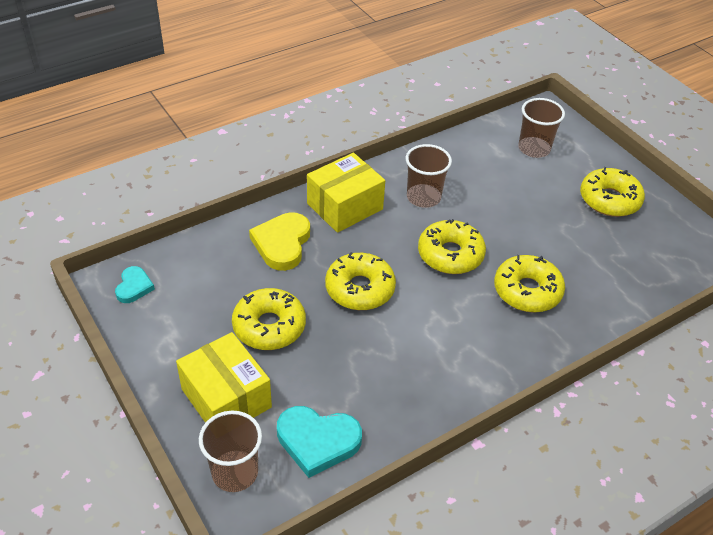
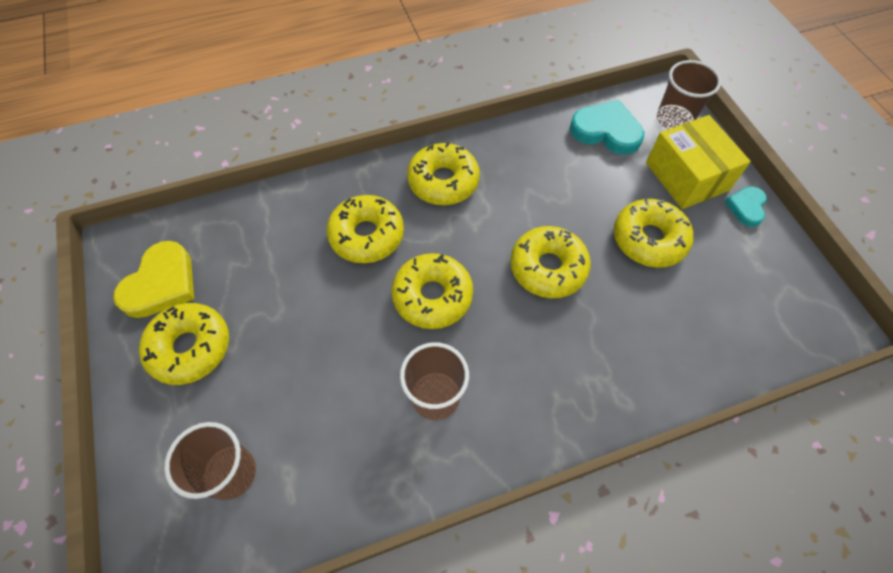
camera: 165 degrees left, 15 degrees up
turquoise heart [115,266,155,303] -> turquoise heart moved to [725,186,767,227]
yellow heart [249,212,310,271] -> yellow heart moved to [113,241,194,318]
yellow box [307,153,385,233] -> none
none -> yellow donut [407,142,480,205]

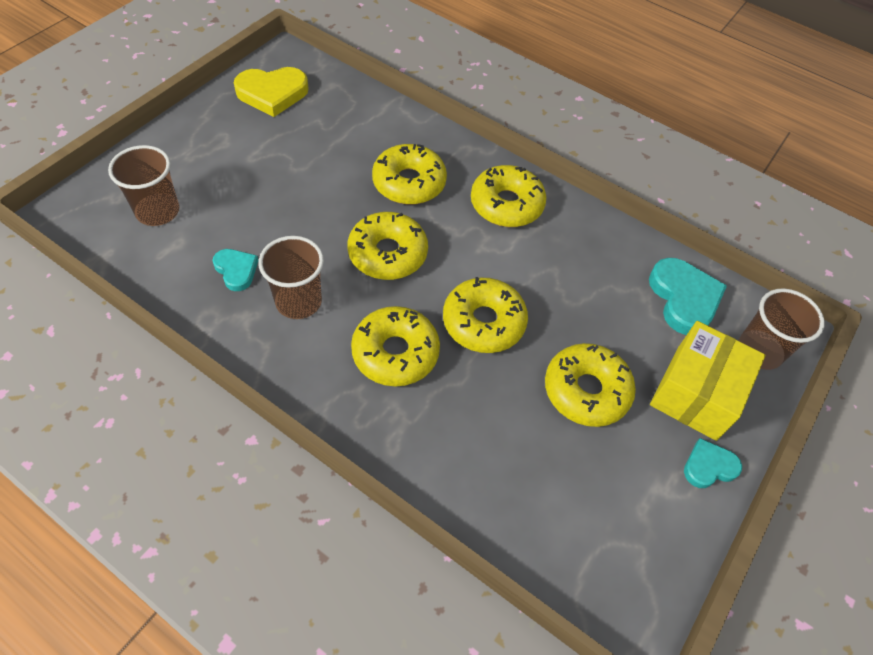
camera: 50 degrees right, 5 degrees down
yellow donut [139,303,229,385] -> yellow donut moved to [351,306,440,387]
none -> turquoise heart [212,249,258,291]

